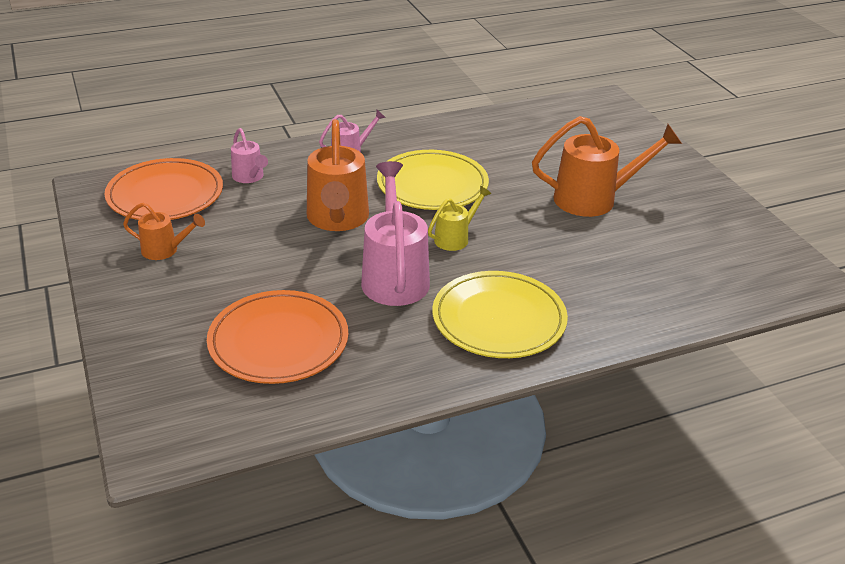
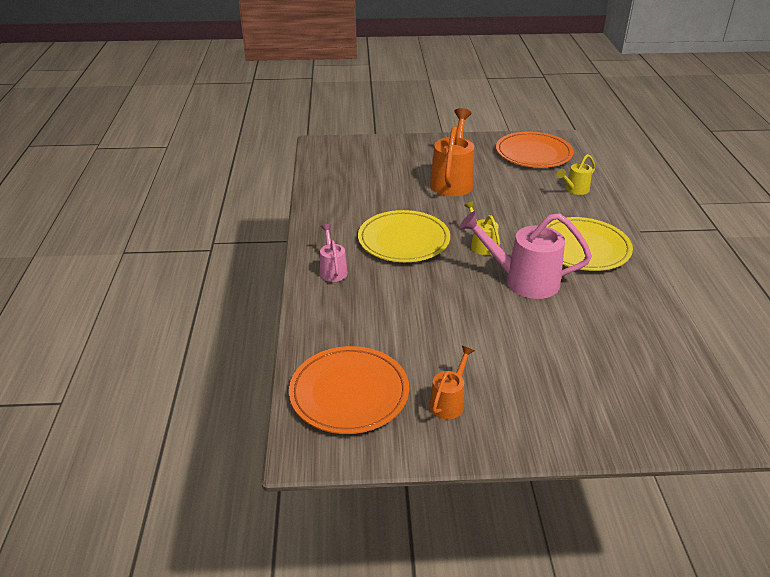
camera: 70 degrees left, 0 degrees up
orange plate [207,290,348,384] -> orange plate moved to [496,132,574,168]
pink watering can [231,128,268,183] -> none
orange watering can [307,119,369,231] -> none
none -> yellow watering can [556,154,596,195]

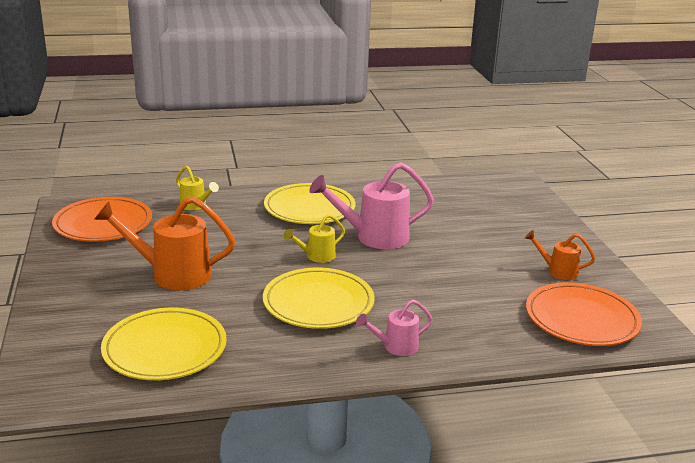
camera: 100 degrees left, 10 degrees down
pink watering can [460,211,592,299] -> pink watering can turned 75 degrees clockwise [309,162,434,249]
none -> yellow plate [101,307,227,380]

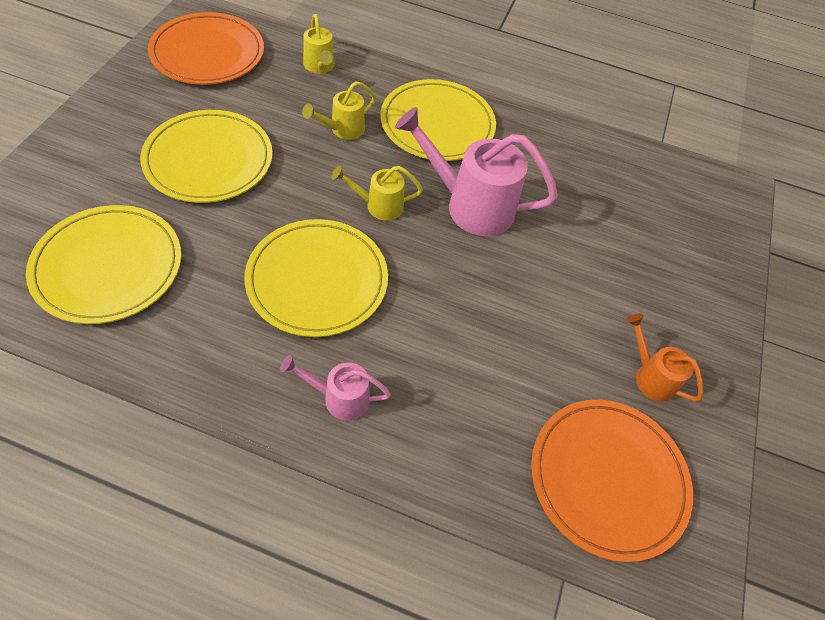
camera: 25 degrees right, 30 degrees up
orange watering can [94,196,236,290] -> yellow plate [140,110,273,203]
none -> yellow watering can [302,81,376,140]

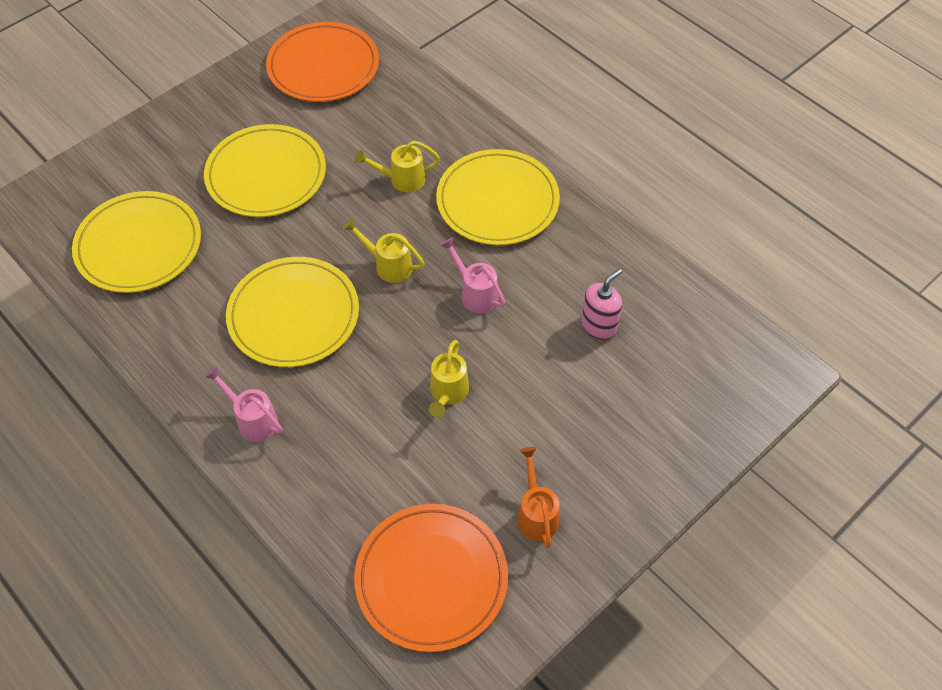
camera: 35 degrees right, 0 degrees up
yellow watering can [303,14,335,74] -> yellow watering can moved to [429,340,469,418]
pink watering can [395,107,558,236] -> pink watering can [441,237,505,313], size x0.53
none -> pink soap dispenser [581,269,622,340]

